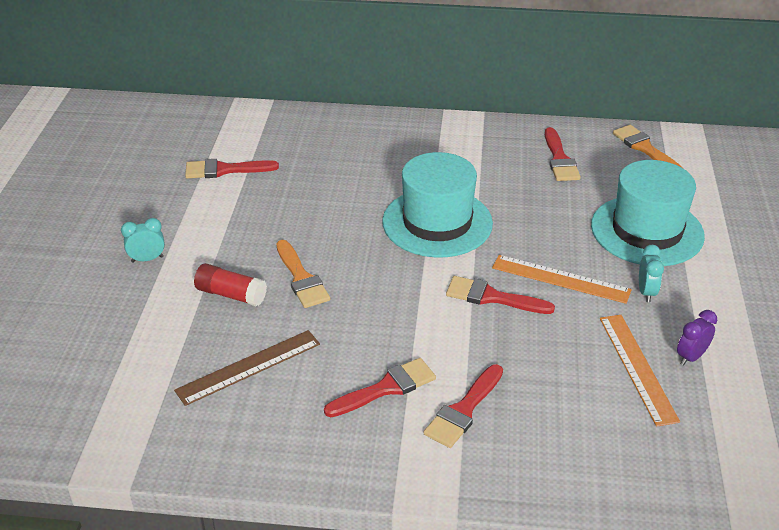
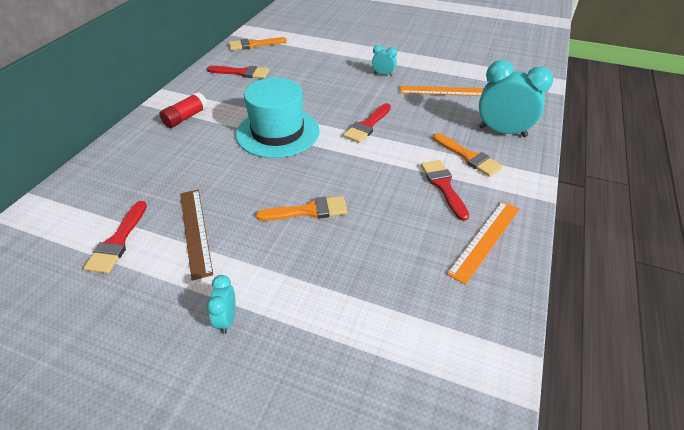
camera: 75 degrees left, 5 degrees up
brown ruler [174,330,320,406] -> brown ruler moved to [180,190,213,281]
red glue stick [194,263,267,306] -> red glue stick moved to [159,92,208,128]
red brush [424,364,503,448] -> orange brush [433,133,503,177]
orange ruler [492,255,632,304] -> orange ruler moved to [447,201,520,285]
turquoise hat [591,160,705,266] -> none
purple clock [677,310,717,366] -> none
none -> turquoise clock [479,60,553,137]

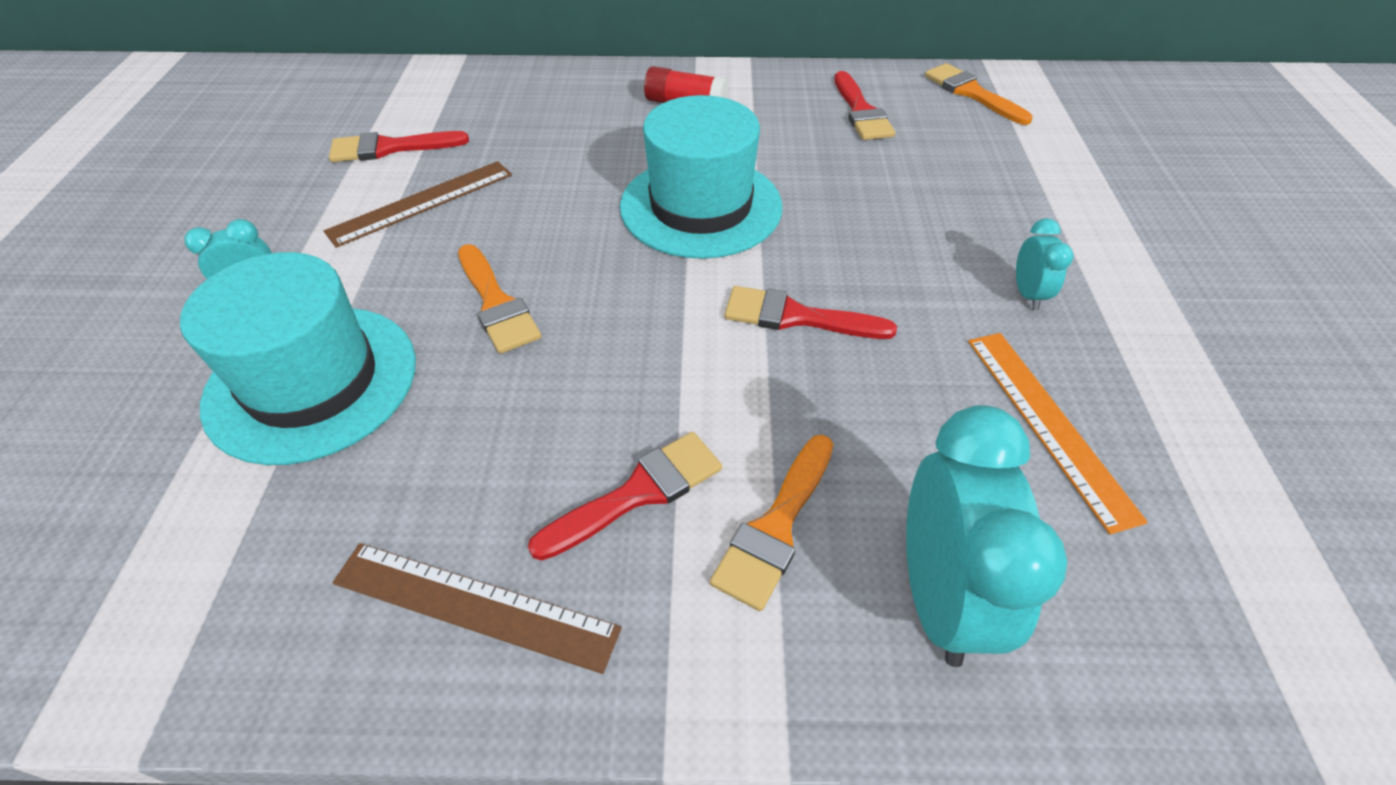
camera: 70 degrees right, 5 degrees up
orange ruler [447,201,520,285] -> brown ruler [333,543,622,674]
none -> turquoise hat [180,252,416,465]

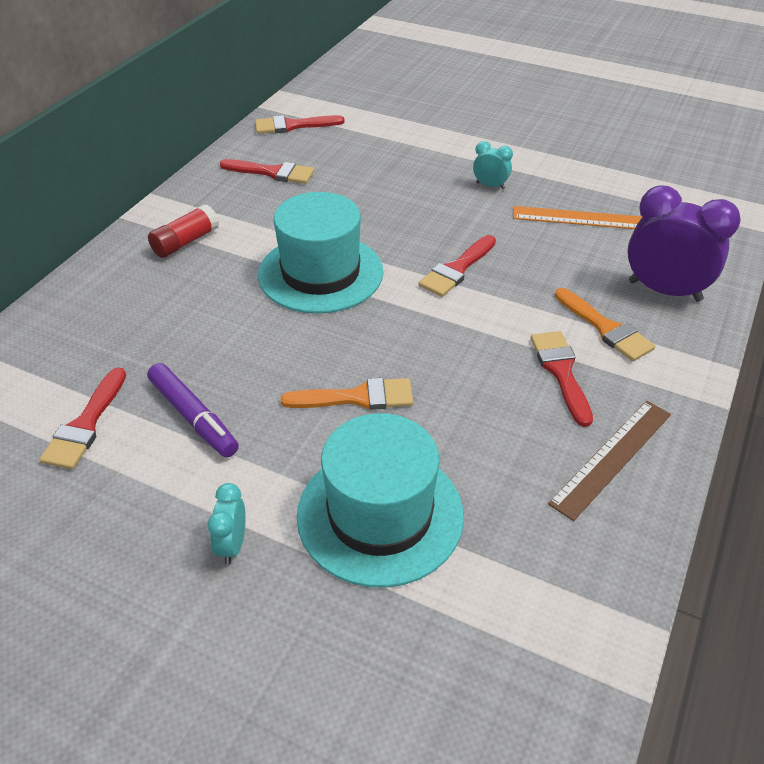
camera: 65 degrees left, 5 degrees down
brown ruler [324,161,512,248] -> purple marker [147,363,239,457]
turquoise clock [906,405,1068,667] -> purple clock [628,185,741,302]
orange brush [925,63,1033,125] -> red brush [255,115,345,134]

